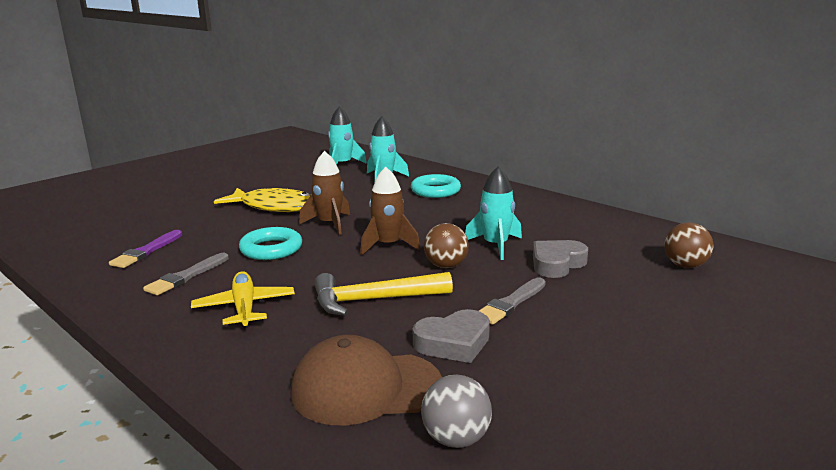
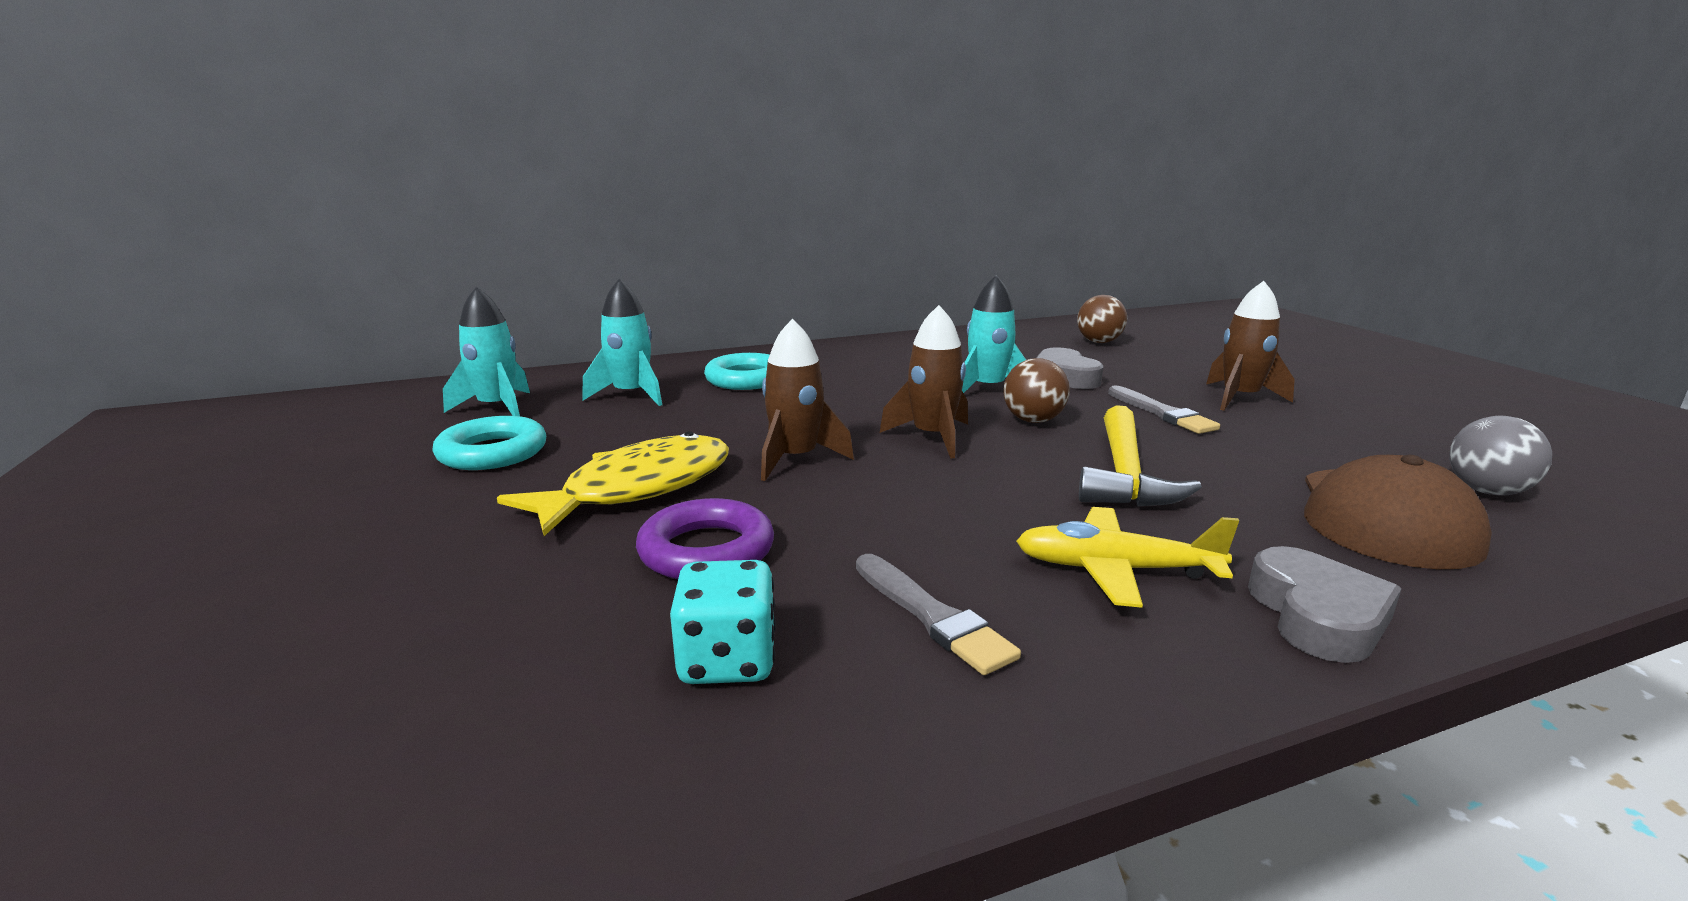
camera: 65 degrees left, 0 degrees up
purple brush [109,230,182,268] -> turquoise dice [670,560,776,684]
turquoise ring [239,227,302,260] -> turquoise ring moved to [432,416,546,470]
grey heart [413,309,490,363] -> grey heart moved to [1248,546,1402,663]
none -> purple ring [636,498,774,579]
none -> brown rocket [1206,281,1295,411]

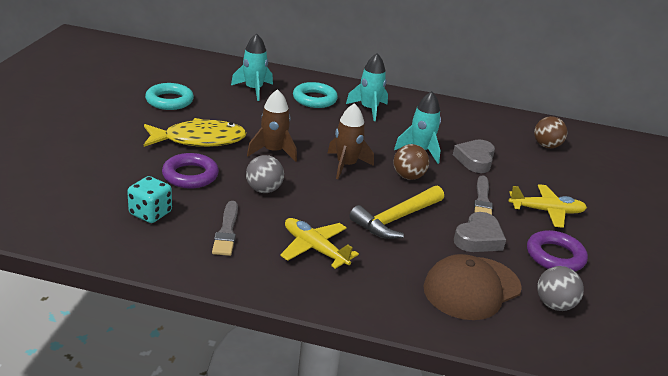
camera: 30 degrees right, 10 degrees up
turquoise rocket [443,287,530,416] -> turquoise rocket moved to [346,53,388,121]
brown rocket [1206,281,1295,411] -> yellow plane [509,184,587,228]
grey heart [1248,546,1402,663] -> grey heart moved to [454,212,506,252]
none -> grey ball [246,155,284,193]
none -> purple ring [527,230,588,271]

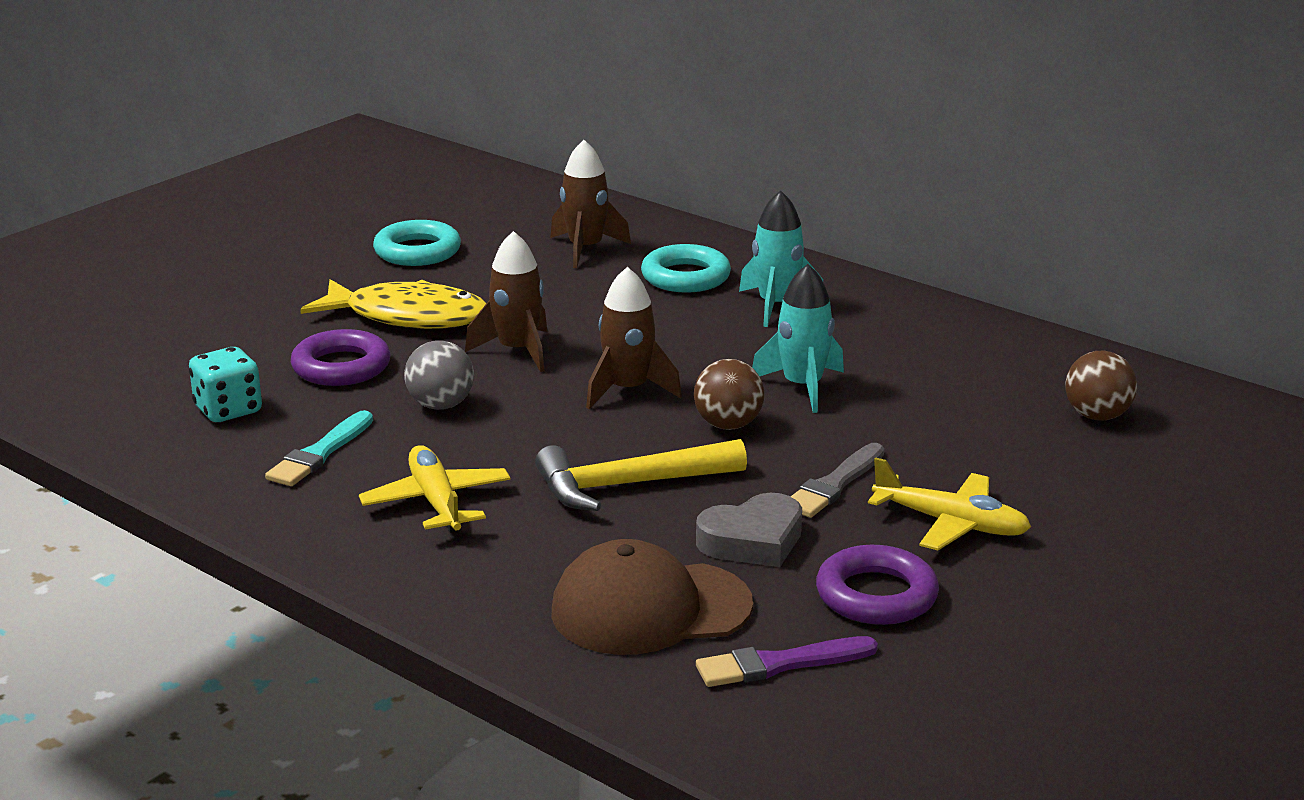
camera: 30 degrees right, 5 degrees down
grey brush [212,201,238,256] -> turquoise brush [265,410,373,486]
turquoise rocket [231,33,273,101] -> brown rocket [550,140,631,268]
grey heart [453,140,495,173] -> none
grey ball [537,266,584,311] -> purple brush [696,636,878,687]

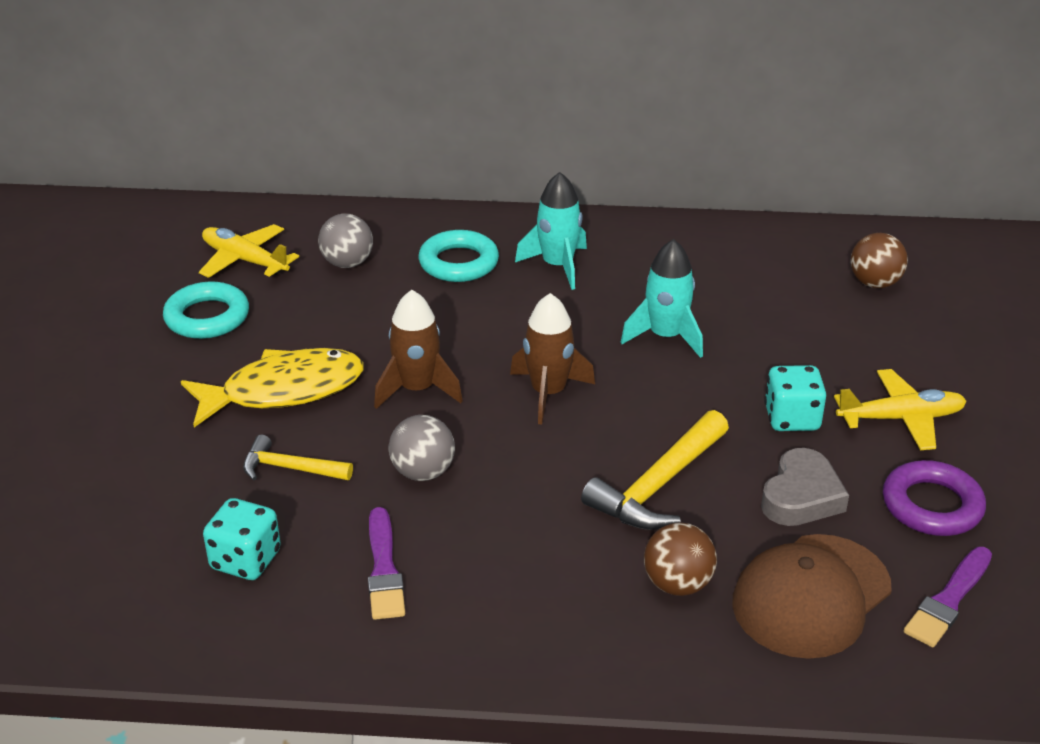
camera: 35 degrees left, 10 degrees up
turquoise brush [265,410,373,486] -> purple brush [368,507,405,620]
purple ring [291,329,391,386] -> yellow hammer [243,435,353,480]
yellow plane [359,445,511,533] -> yellow plane moved to [199,224,299,278]
brown rocket [550,140,631,268] -> grey ball [318,214,373,268]
brown ball [694,359,764,430] -> brown ball moved to [644,522,717,596]
grey brush [791,443,884,518] -> turquoise dice [764,365,826,431]

